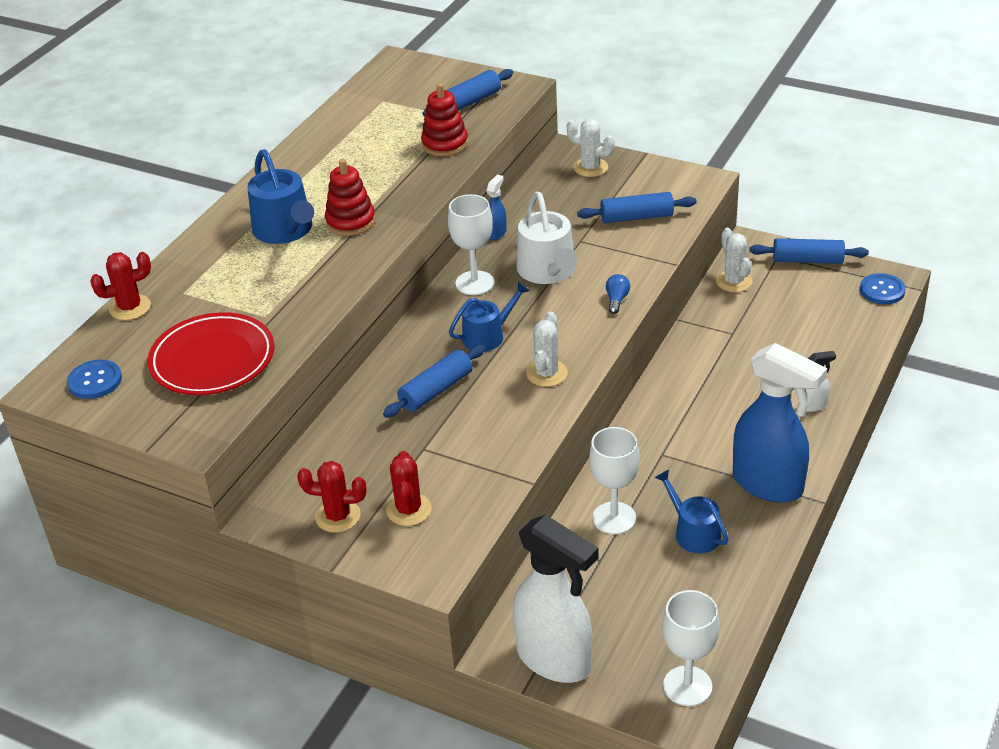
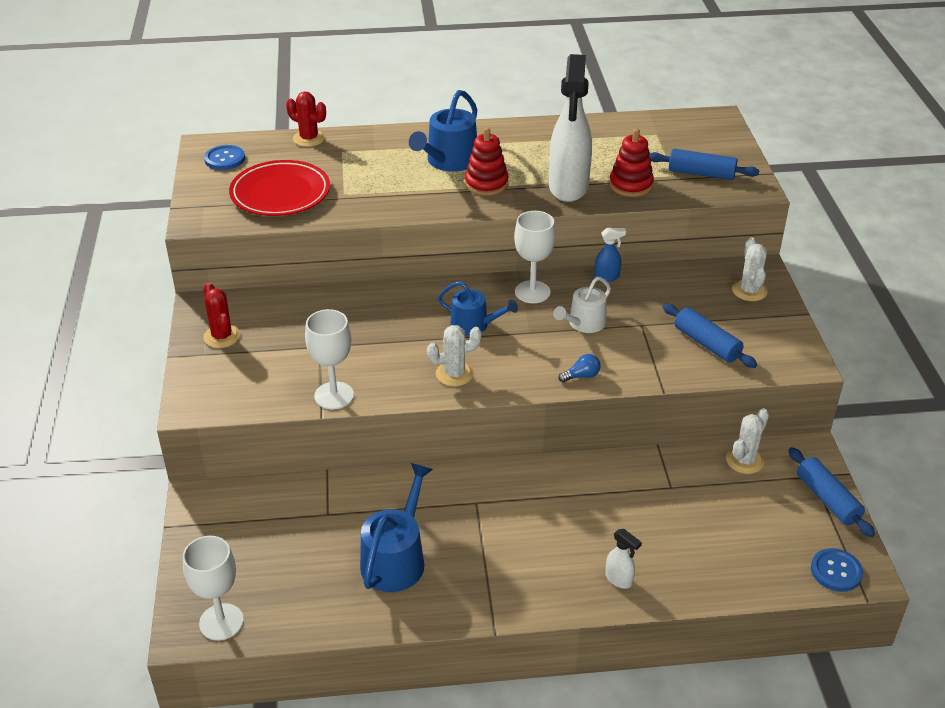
camera: 55 degrees right, 0 degrees up
blue rolling pin [383,345,485,418] -> none
red cactus [386,451,432,526] -> none
white spray bottle [513,515,599,683] -> white spray bottle moved to [549,54,592,202]
white watering can [517,192,577,284] -> white watering can [553,277,611,333], size x0.66
white goblet [589,427,640,534] -> white goblet moved to [305,309,354,409]
blue watering can [655,470,729,553] -> blue watering can [360,463,433,592], size x1.51
blue spray bottle [733,343,827,503] -> none

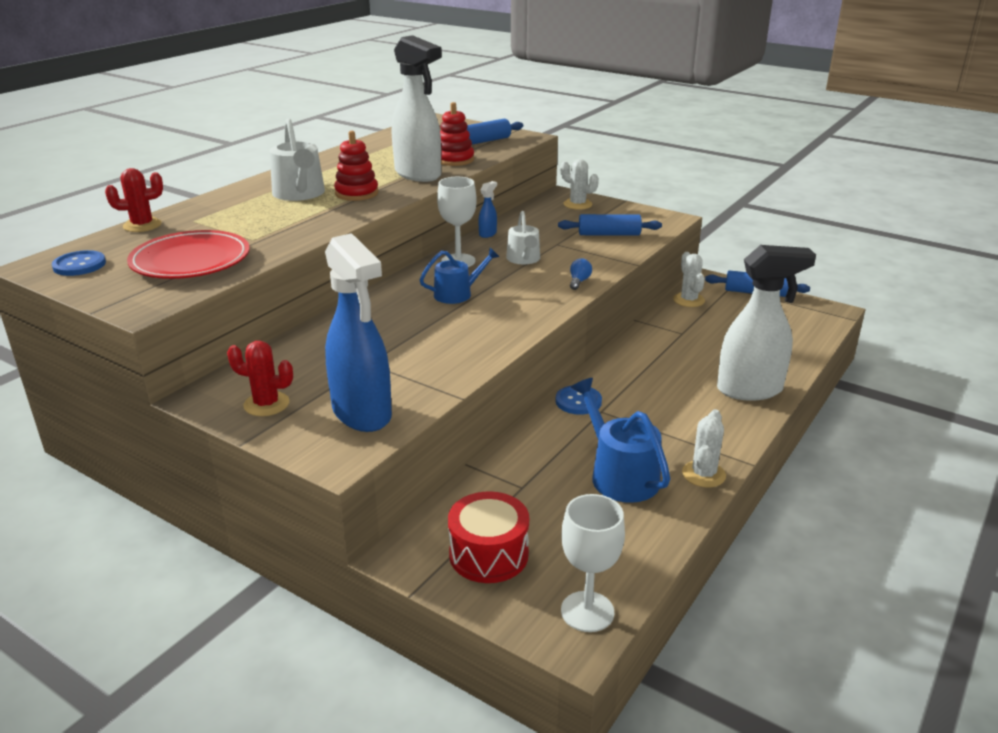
camera: 50 degrees left, 10 degrees down
white goblet [305,309,354,409] -> none
blue watering can [409,90,477,172] -> white watering can [270,118,325,201]
white cactus [427,325,482,386] -> white cactus moved to [682,409,726,487]
white spray bottle [605,529,642,589] -> white spray bottle [717,245,816,401], size x2.44
blue button [811,548,863,592] -> blue button moved to [555,385,602,415]
none -> blue spray bottle [325,233,392,432]
none -> red drum [448,491,529,583]

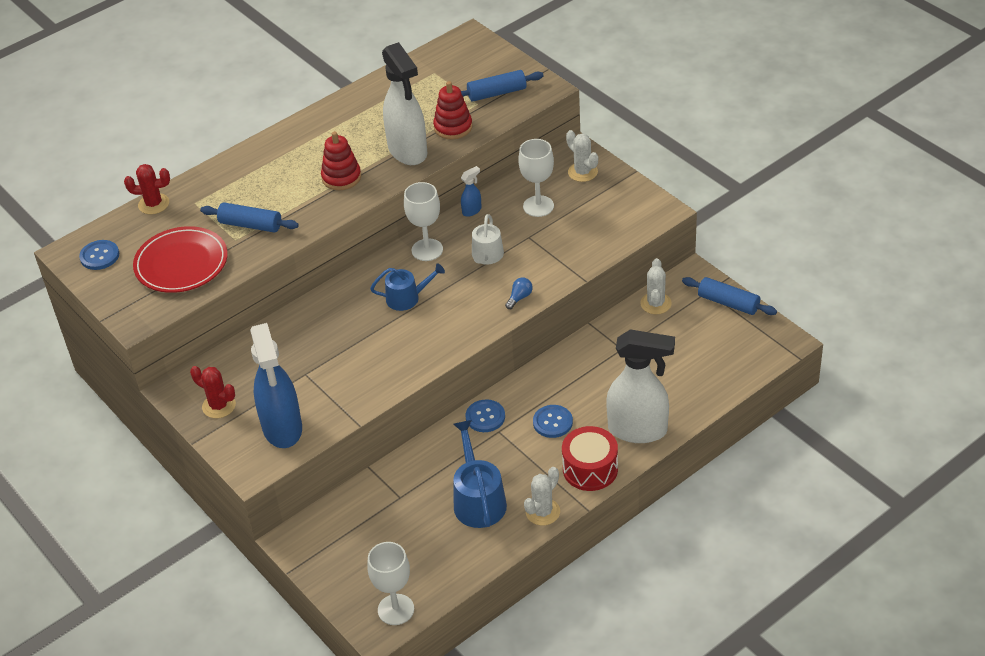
camera: 20 degrees right, 15 degrees up
white watering can [270,118,325,201] -> none
red drum [448,491,529,583] -> red drum moved to [562,426,618,491]
blue rolling pin [558,214,662,236] -> blue rolling pin moved to [200,203,299,233]
none -> white goblet [518,139,554,217]
none -> blue button [533,405,573,438]

